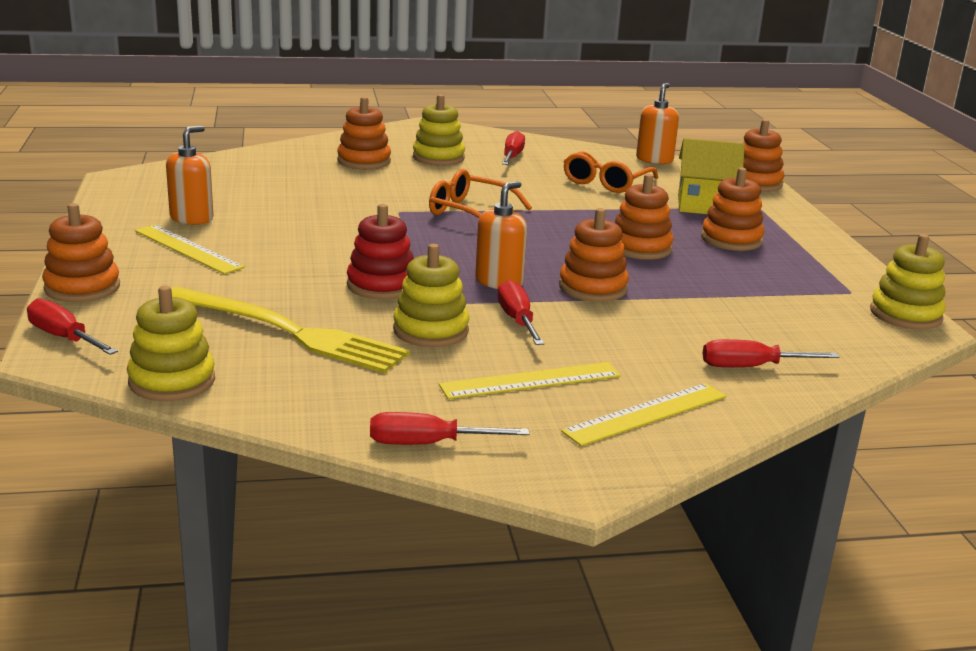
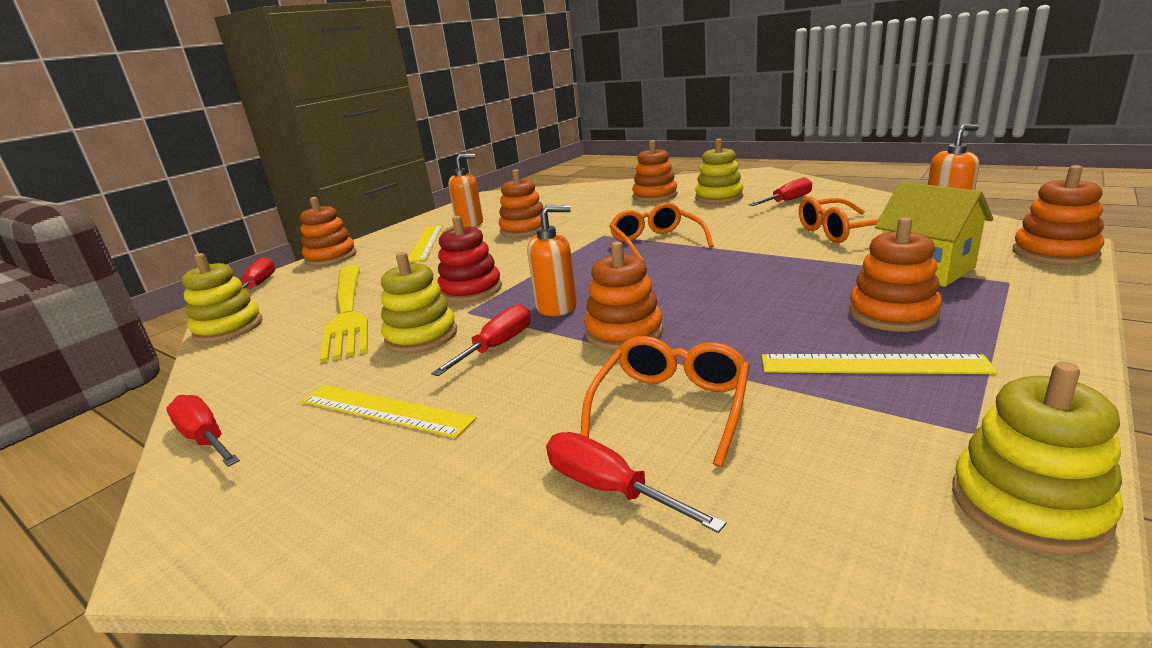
camera: 50 degrees right, 0 degrees up
yellow ruler [561,383,726,446] -> yellow ruler moved to [762,354,998,374]
orange stacking toy [615,174,674,260] -> orange stacking toy moved to [499,169,543,238]
none -> orange glasses [581,336,750,467]

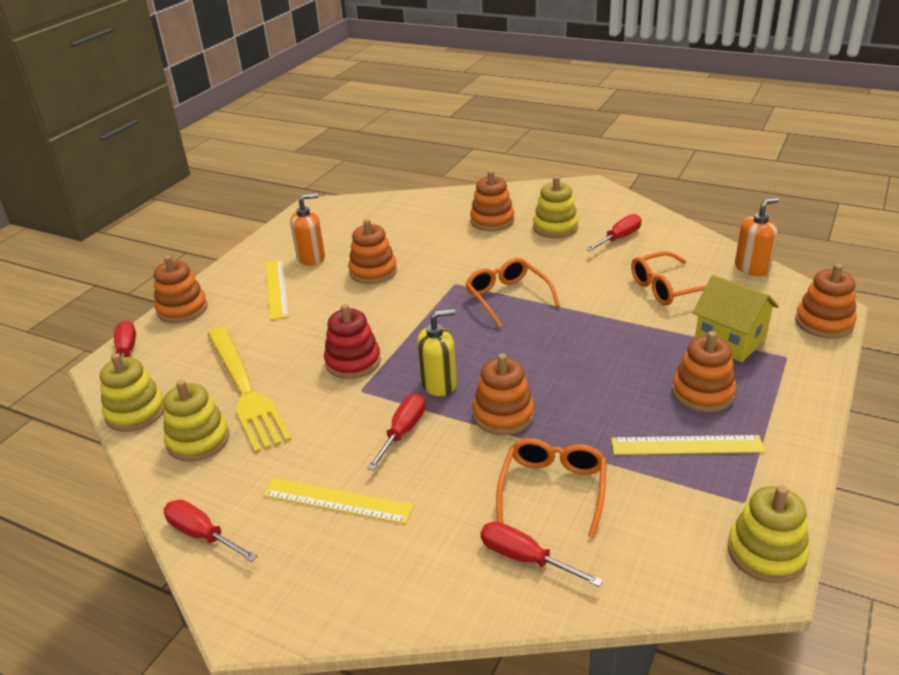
camera: 10 degrees left, 10 degrees up
yellow stacking toy [381,252,457,354] -> yellow stacking toy moved to [163,380,229,462]
orange soap dispenser [527,205,577,316] -> yellow soap dispenser [417,309,457,396]

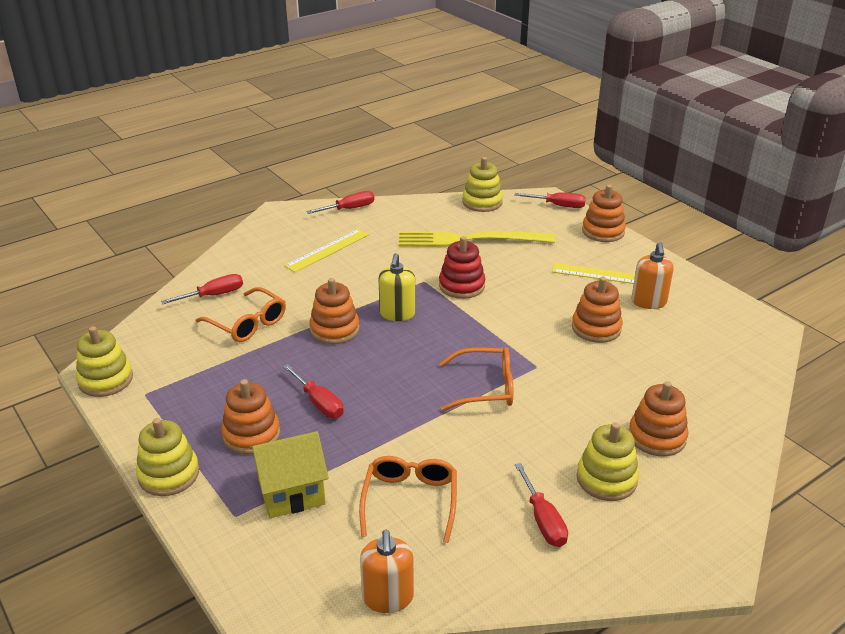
camera: 115 degrees right, 0 degrees up
yellow stacking toy [163,380,229,462] -> yellow stacking toy moved to [136,418,199,496]
red screwdriver [367,393,425,471] -> red screwdriver moved to [283,364,344,418]
yellow ruler [611,435,765,455] -> none
orange stacking toy [795,264,857,339] -> none

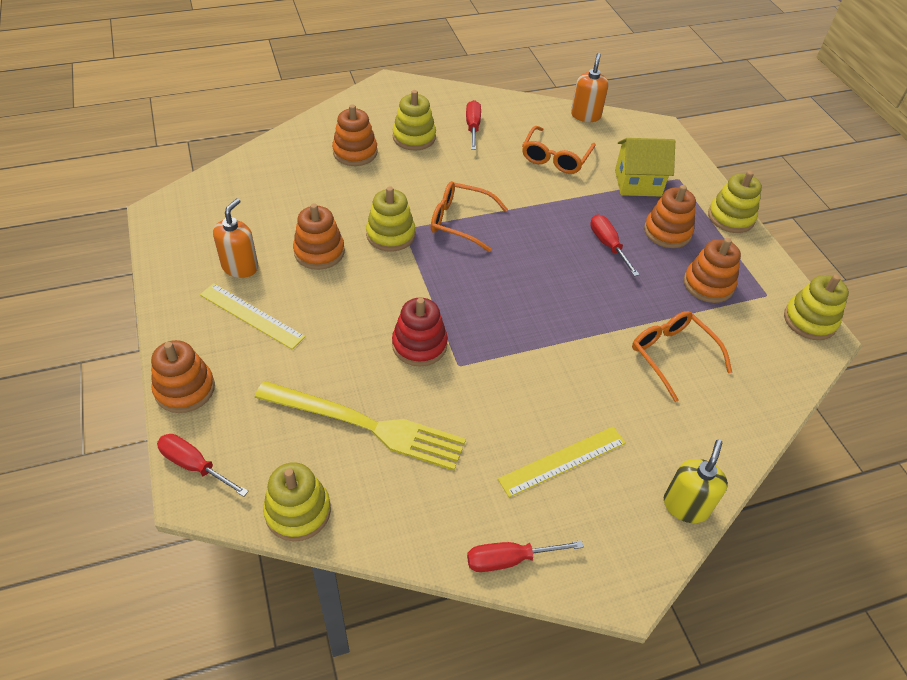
camera: 165 degrees left, 15 degrees up
red screwdriver [161,274,243,304] -> none
orange stacking toy [309,278,360,344] -> orange stacking toy moved to [684,238,741,303]
yellow soap dispenser [379,253,416,321] -> yellow soap dispenser moved to [664,440,728,523]
none -> yellow stacking toy [366,186,415,252]

